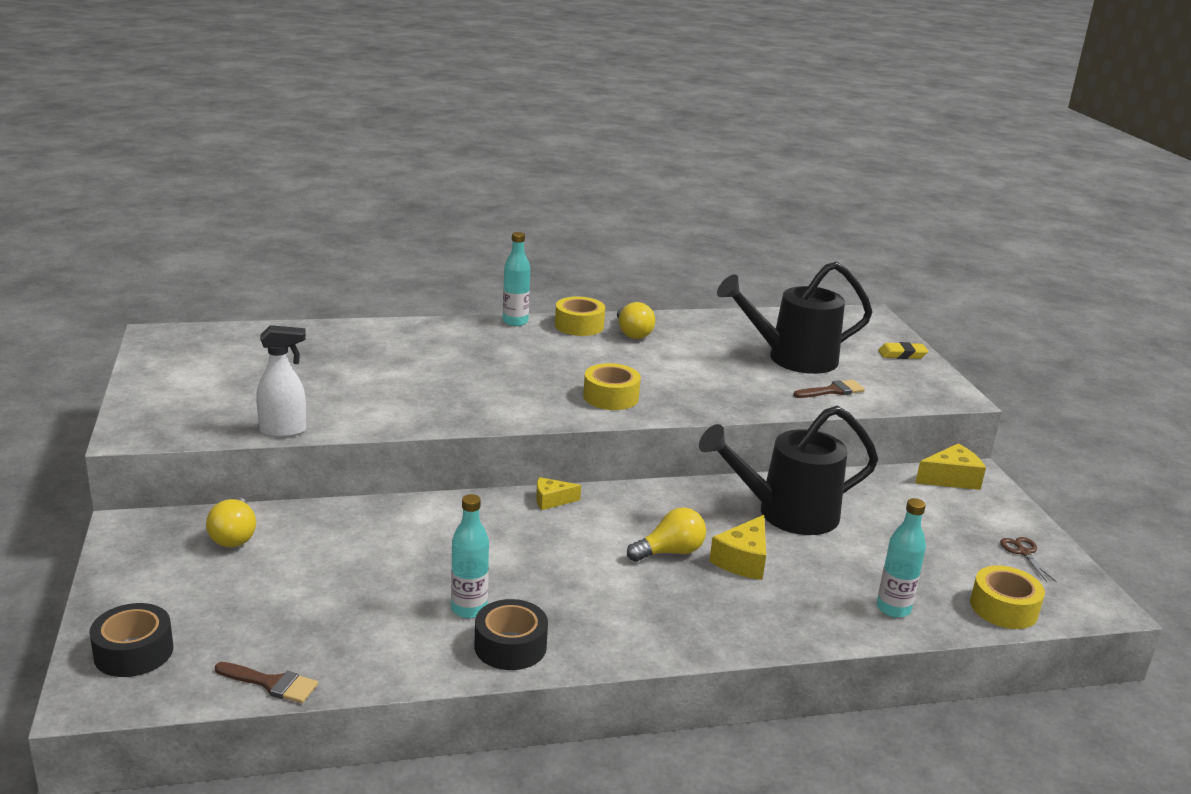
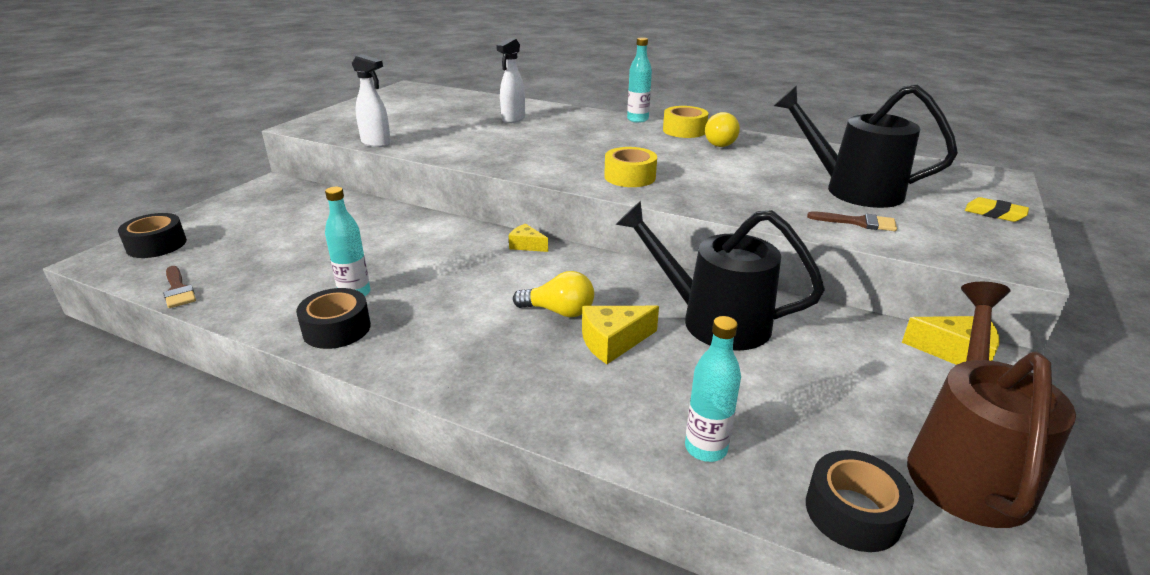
camera: 40 degrees right, 5 degrees up
yellow light bulb [206,497,256,547] -> none
yellow tape [970,565,1045,629] -> black tape [806,450,914,552]
brown scissors [1000,537,1057,582] -> brown watering can [907,282,1076,528]
none -> white spray bottle [496,38,525,123]

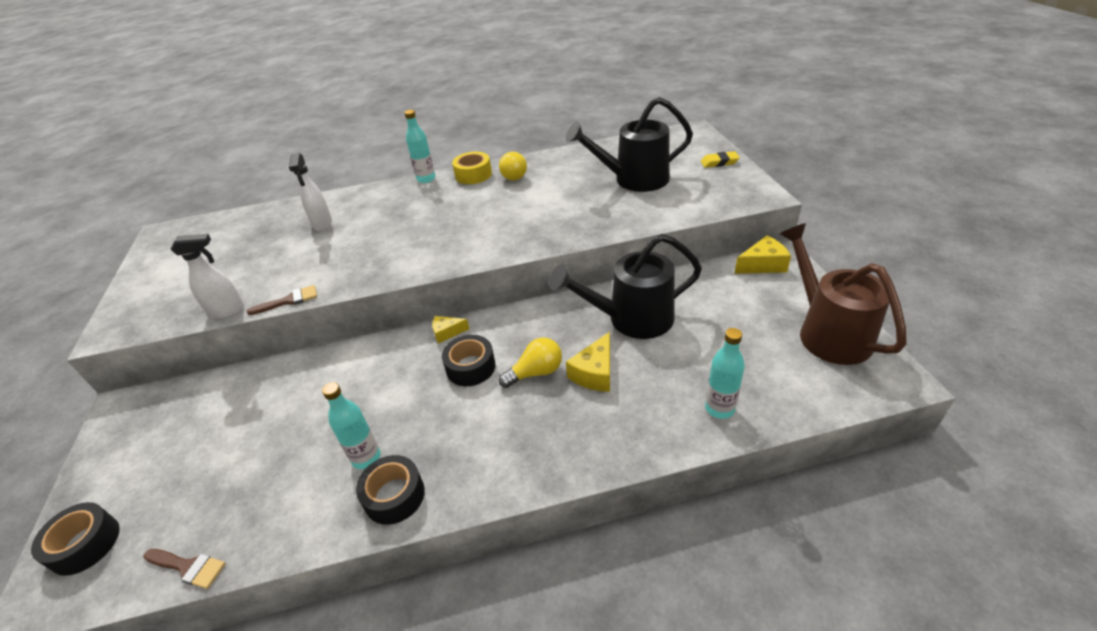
camera: 35 degrees left, 10 degrees up
yellow tape [604,147,657,187] -> none
black tape [806,450,914,552] -> black tape moved to [442,335,496,386]
brown brush [807,211,897,231] -> brown brush moved to [247,285,317,315]

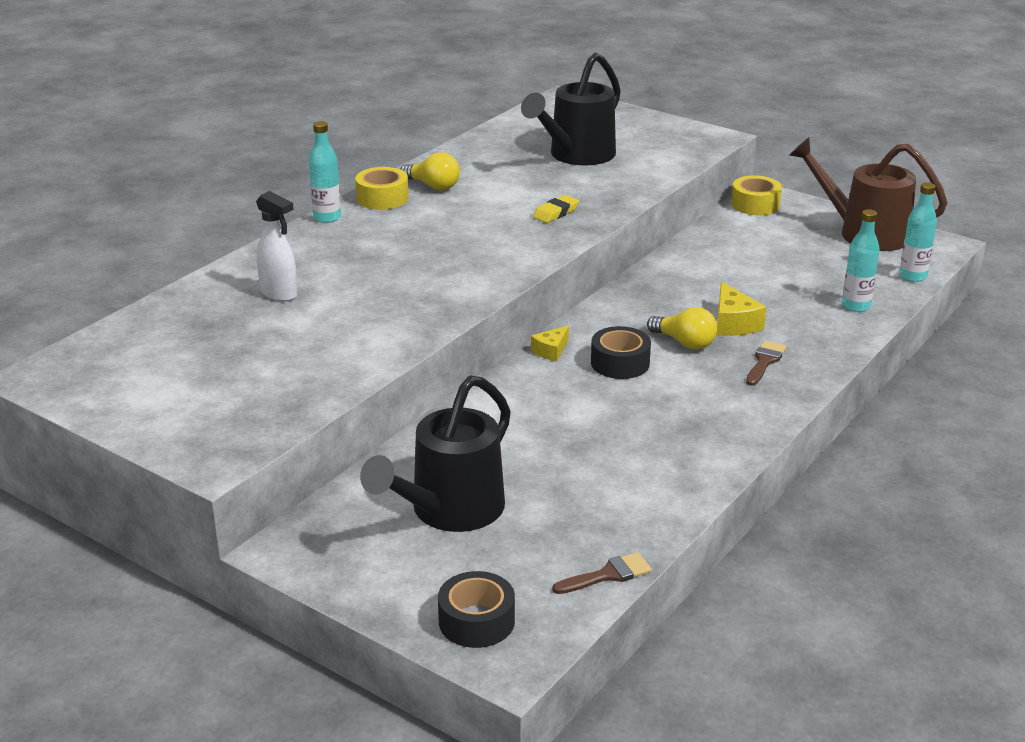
camera: 45 degrees left, 10 degrees down
white spray bottle [170,234,244,319] -> none
brown brush [247,285,317,315] -> brown brush moved to [746,340,787,386]
turquoise bottle [322,382,380,469] -> turquoise bottle moved to [899,182,937,282]
black tape [356,455,425,525] -> none
yellow light bulb [499,338,562,388] -> yellow light bulb turned 105 degrees clockwise [647,307,717,350]
black watering can [549,234,702,339] -> black watering can moved to [360,376,511,532]
yellow eraser [701,151,740,168] -> yellow eraser moved to [533,195,579,223]
yellow cheese [734,235,791,274] -> yellow tape [731,176,782,215]

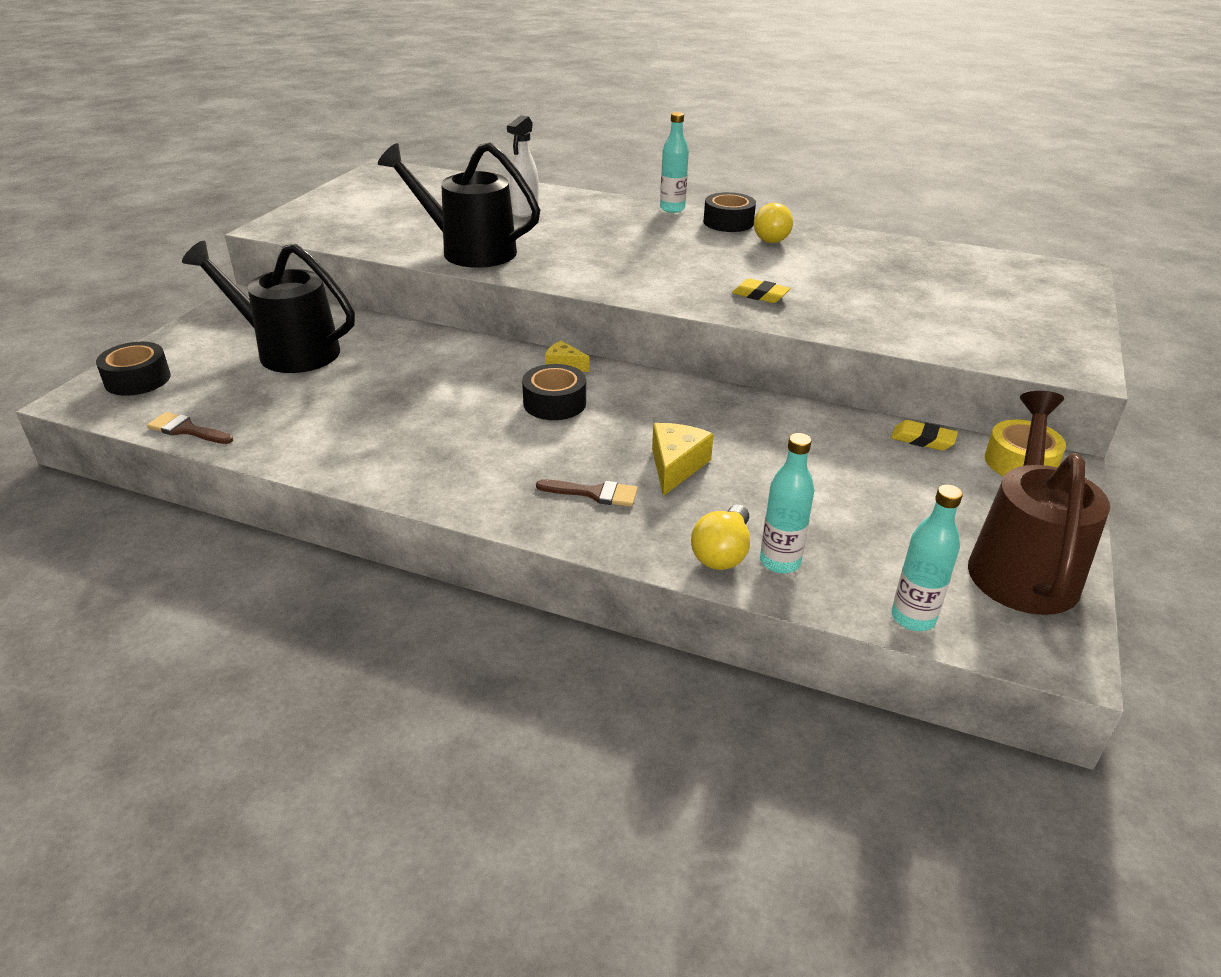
camera: 75 degrees right, 5 degrees up
yellow tape [355,167,409,210] -> black tape [703,192,756,232]
black watering can [521,53,621,166] -> black watering can moved to [378,142,540,268]
brown brush [552,552,652,594] -> brown brush turned 150 degrees clockwise [147,412,233,444]
yellow light bulb [647,307,717,350] -> yellow light bulb moved to [691,505,750,570]
yellow cheese [717,282,766,336] -> yellow cheese turned 135 degrees clockwise [652,423,714,496]
none -> yellow eraser [891,420,958,451]

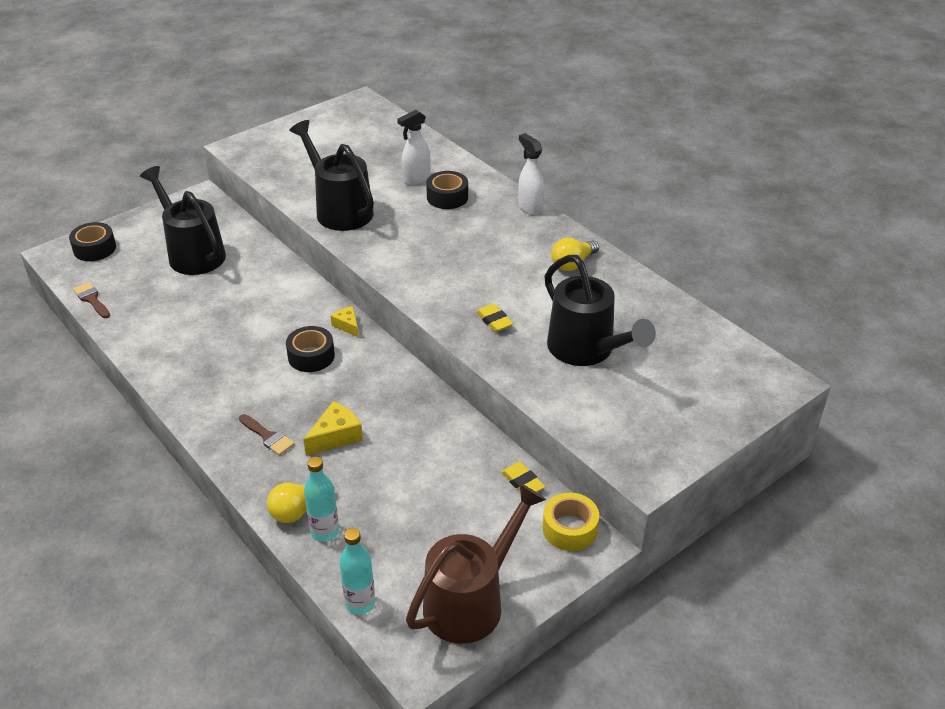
camera: 30 degrees right, 5 degrees up
turquoise bottle [660,112,689,213] -> white spray bottle [518,133,544,215]
black tape [703,192,756,232] -> black tape moved to [426,171,468,209]
none -> black watering can [544,255,656,366]

